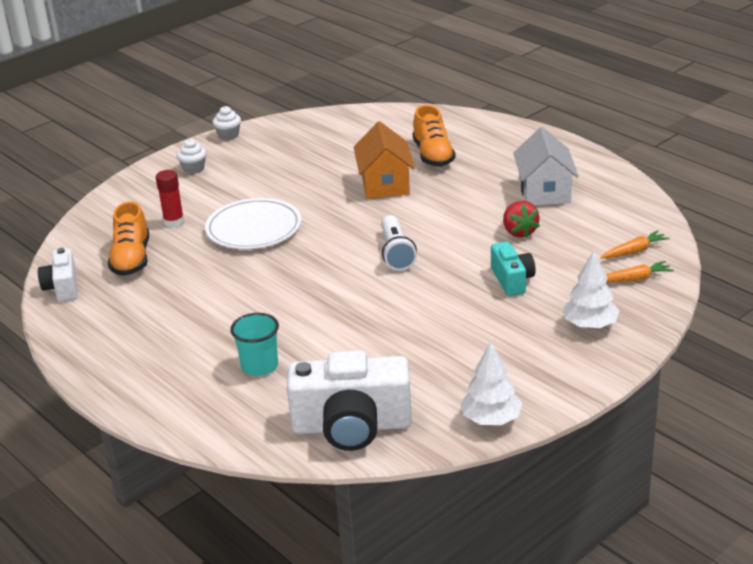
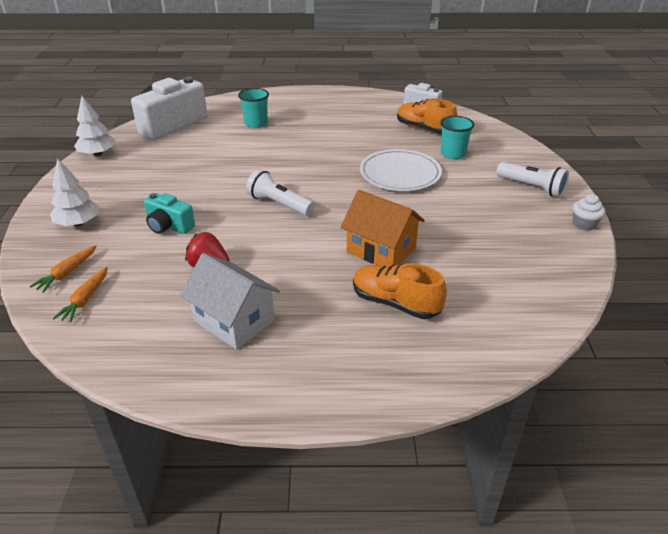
camera: 130 degrees right, 5 degrees up
red glue stick [156,170,184,228] -> turquoise cup [440,116,475,159]
white cupcake [177,139,206,174] -> white flashlight [496,162,569,197]

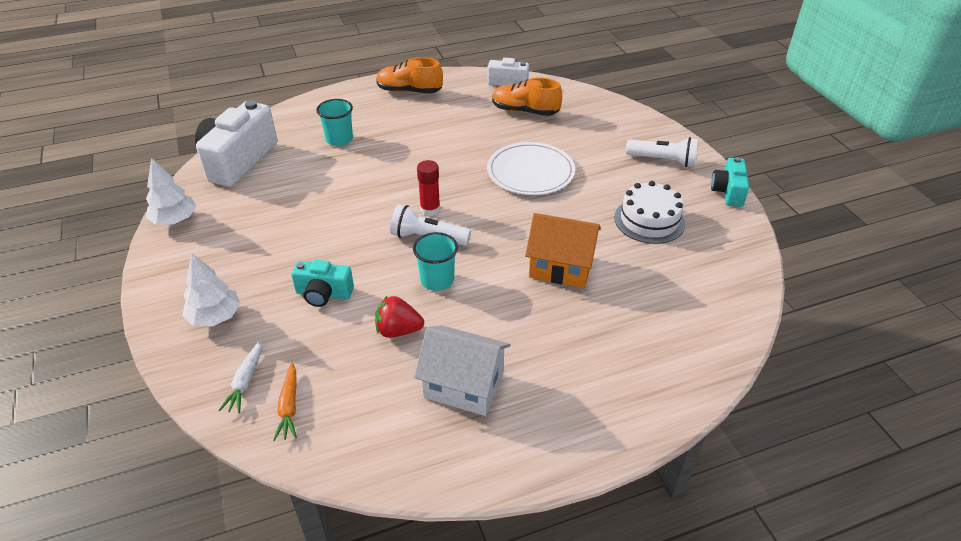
camera: 20 degrees left, 5 degrees up
orange carrot [30,245,97,293] -> white carrot [218,340,262,413]
orange shoe [353,263,447,319] -> orange shoe moved to [376,57,443,94]
turquoise cup [440,116,475,159] -> turquoise cup moved to [413,232,458,291]
white cupcake [572,194,605,230] -> turquoise camera [711,157,749,207]
none -> red glue stick [417,160,440,216]
none -> white cake [614,181,685,244]

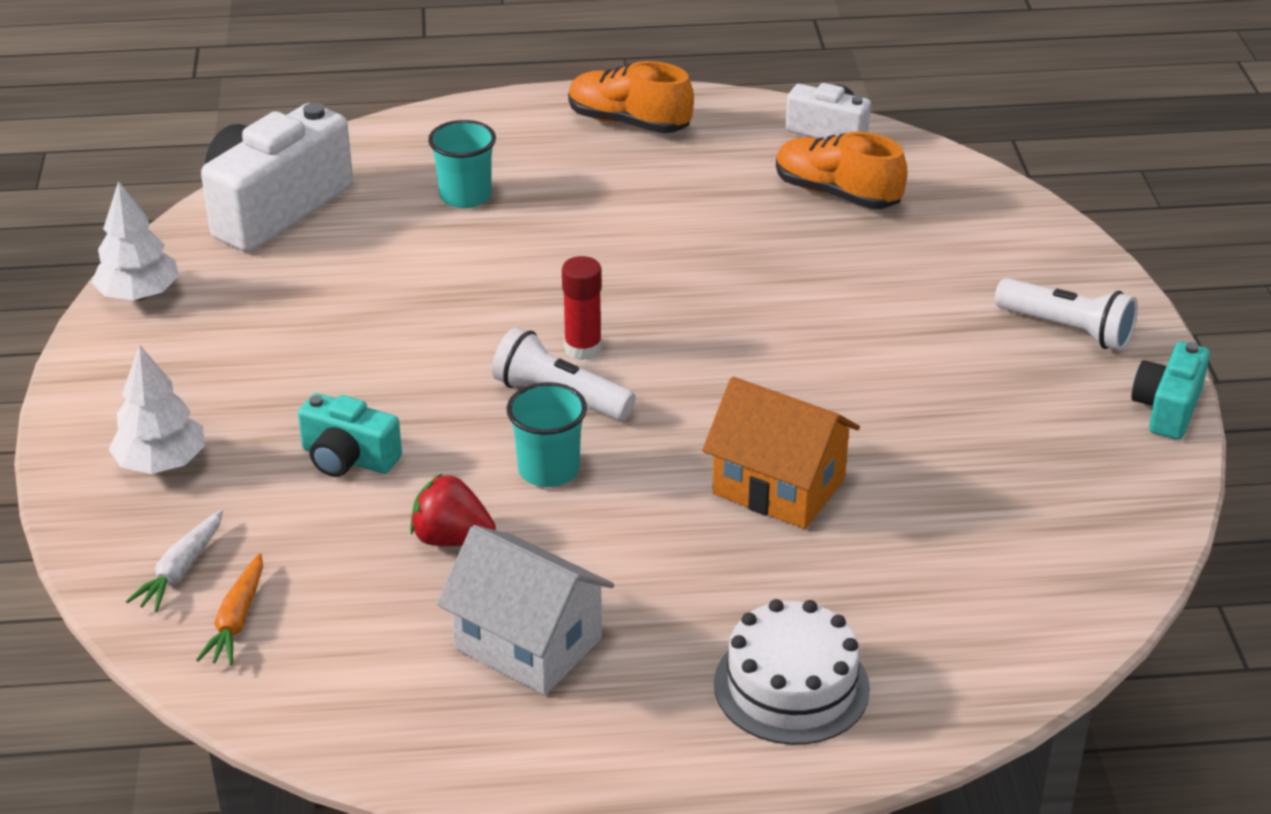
camera: 15 degrees right, 5 degrees down
white plate [487,142,575,195] -> none
white cake [614,181,685,244] -> white cake moved to [714,599,870,745]

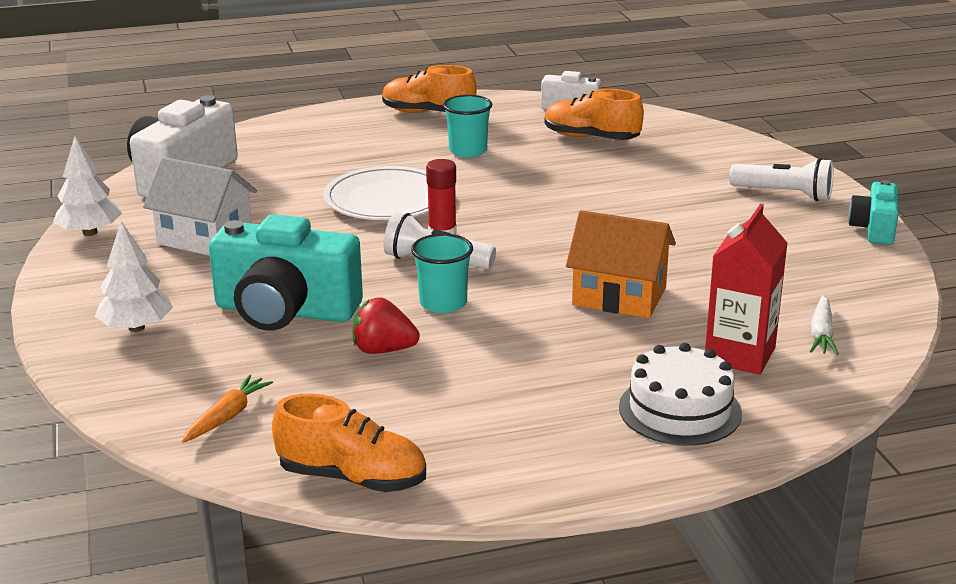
camera: 10 degrees left, 10 degrees down
white carrot [126,509,223,612] -> white carrot moved to [810,295,839,355]
orange carrot [196,553,263,665] -> orange carrot turned 150 degrees counterclockwise [182,374,273,443]
turquoise camera [298,393,402,477] -> turquoise camera [209,214,363,330], size x1.85
turquoise cup [428,120,496,208] -> turquoise cup moved to [443,95,492,157]
white house [437,525,614,695] -> white house moved to [143,157,257,256]
none -> orange shoe [272,394,426,492]
none -> white plate [324,166,428,220]
none -> red carton [705,204,787,375]

